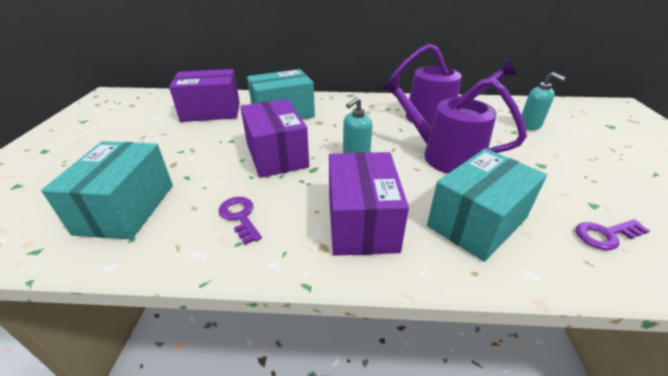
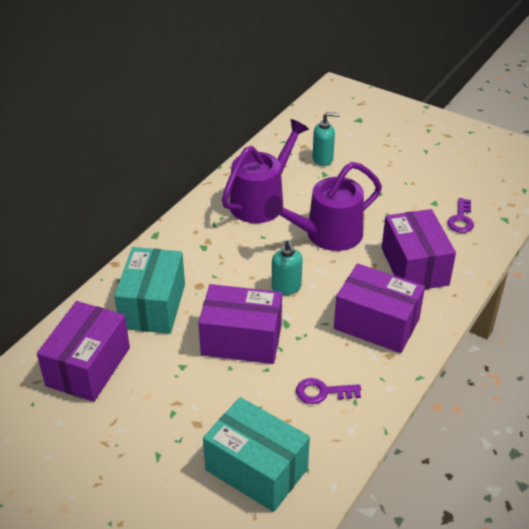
camera: 60 degrees left, 5 degrees up
turquoise box [427,148,547,262] -> purple box [382,209,456,289]

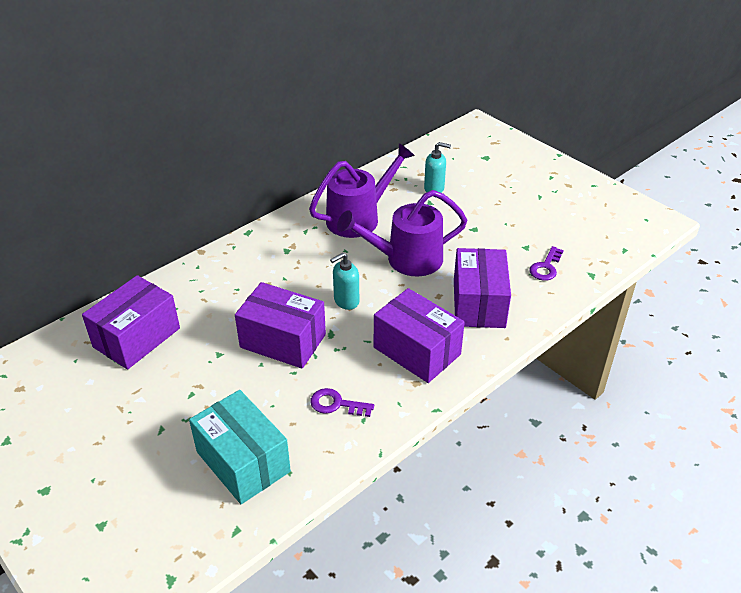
camera: 15 degrees right, 0 degrees up
turquoise box [114,247,185,334] -> none
turquoise soap dispenser [272,240,303,295] -> turquoise soap dispenser turned 60 degrees clockwise [330,253,359,310]

